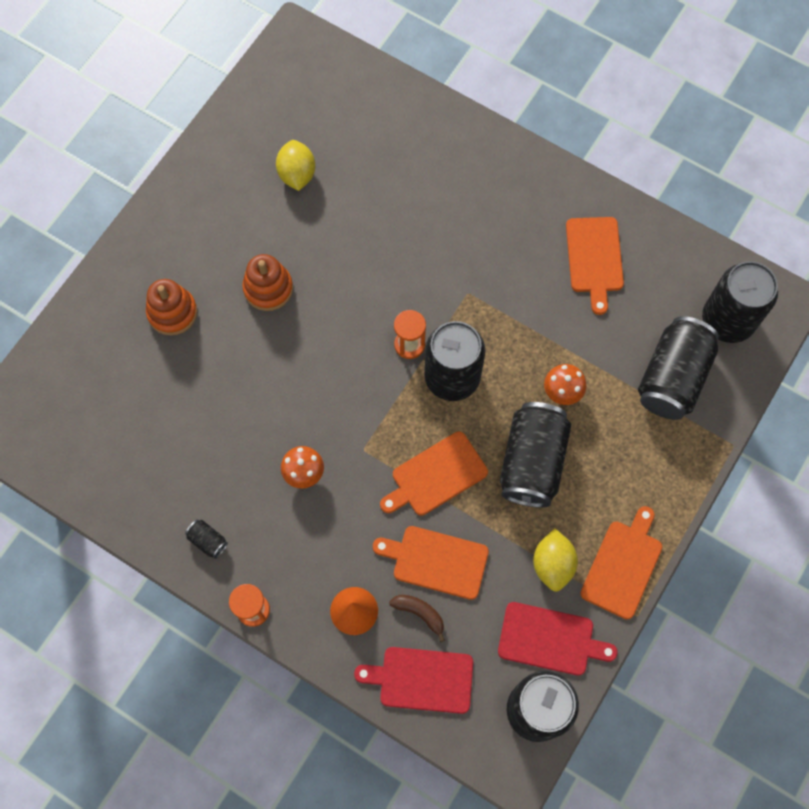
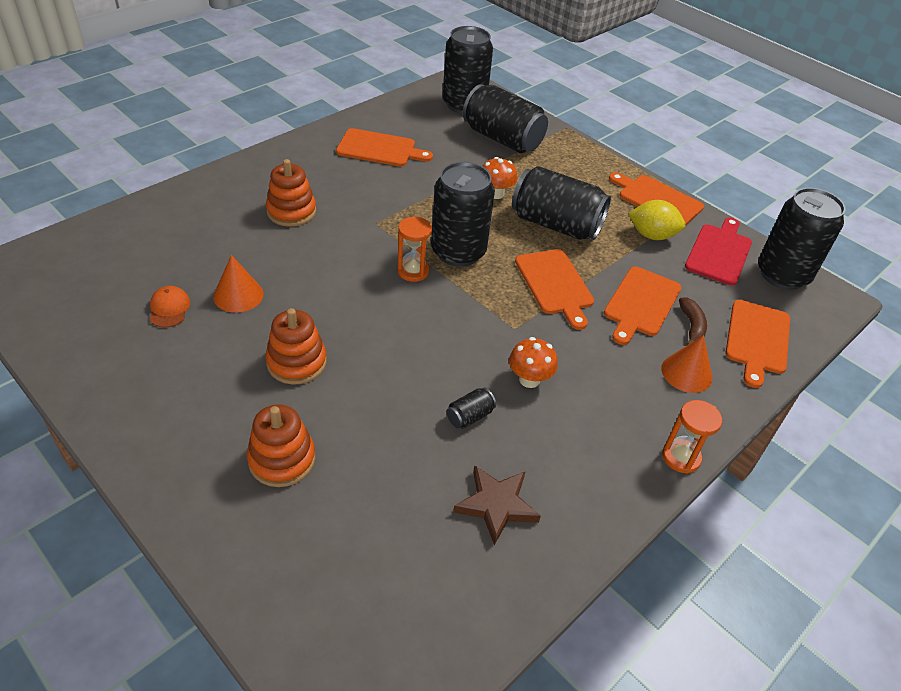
camera: 80 degrees left, 25 degrees down
black can [185,520,228,559] -> black can moved to [447,388,496,429]
yellow lemon [276,140,315,191] -> orange cap [150,286,190,328]
red cutting board [354,647,473,714] -> orange cutting board [725,300,790,388]
brown banana [389,595,445,642] -> brown banana turned 135 degrees clockwise [679,297,707,346]
none -> orange cone [213,255,264,313]
none -> orange stacking toy [266,159,316,227]
none -> brown star [453,465,541,545]

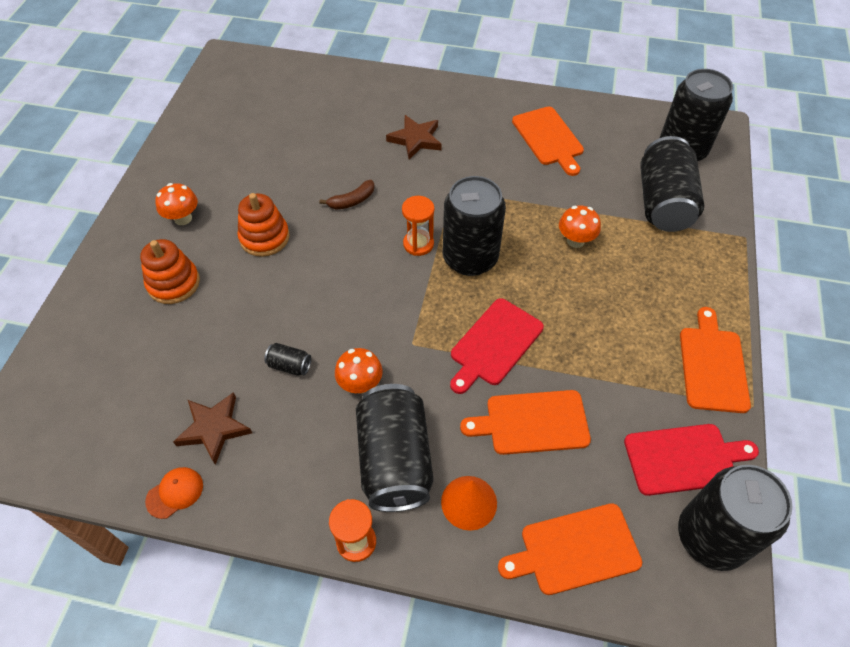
camera: 60 degrees right, 10 degrees up
orange cap [150,286,190,328] -> orange cap moved to [145,467,203,519]
orange cone [213,255,264,313] -> none
orange stacking toy [266,159,316,227] -> brown star [386,115,442,160]
black can [512,166,611,240] -> black can moved to [356,384,433,512]
orange cutting board [515,249,594,330] -> red cutting board [450,298,544,394]
yellow lemon [628,200,686,240] -> none
brown banana [679,297,707,346] -> brown banana moved to [320,180,374,210]
none -> orange mushroom [155,183,198,225]

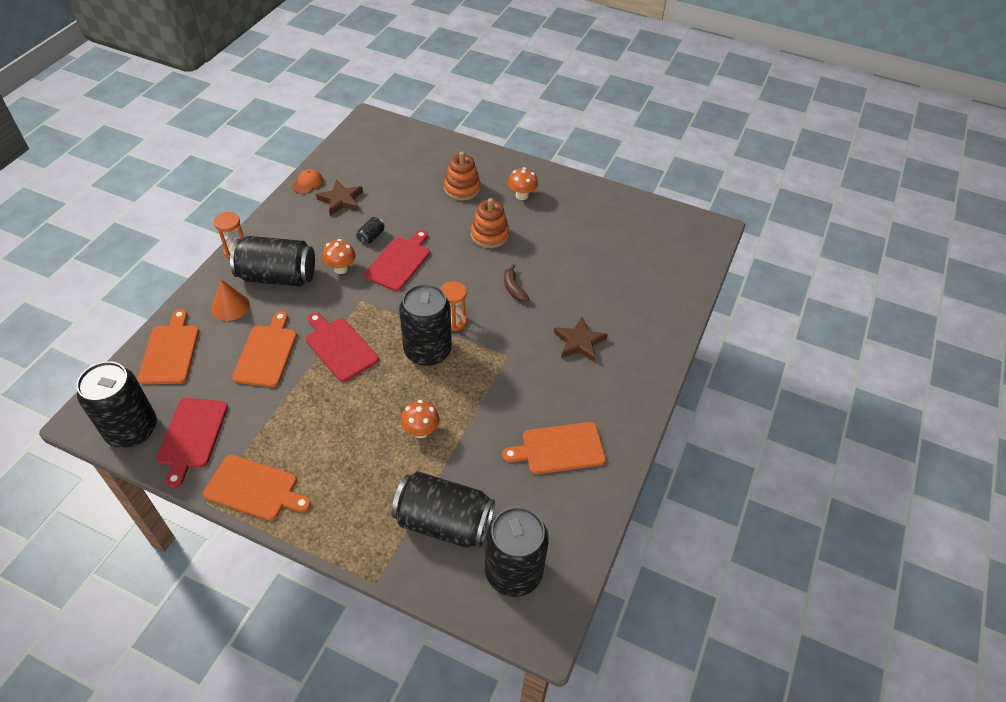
camera: 100 degrees right, 5 degrees down
orange cap [145,467,203,519] -> orange cap turned 120 degrees counterclockwise [292,169,323,194]
none -> red cutting board [364,230,430,291]

